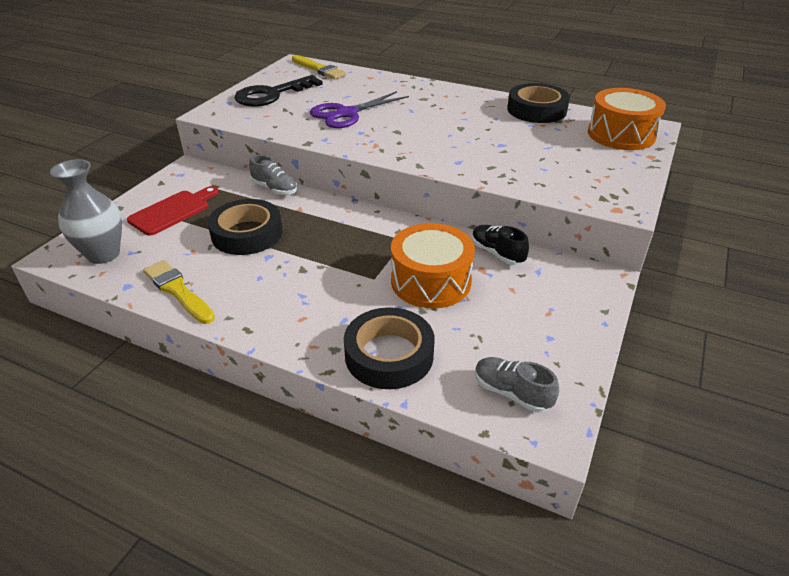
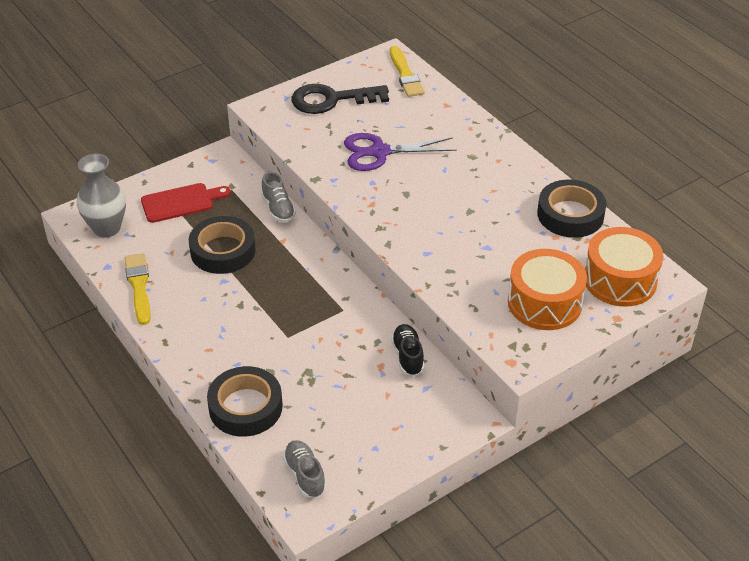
camera: 30 degrees right, 5 degrees up
orange drum [391,223,475,308] -> orange drum moved to [508,249,587,330]

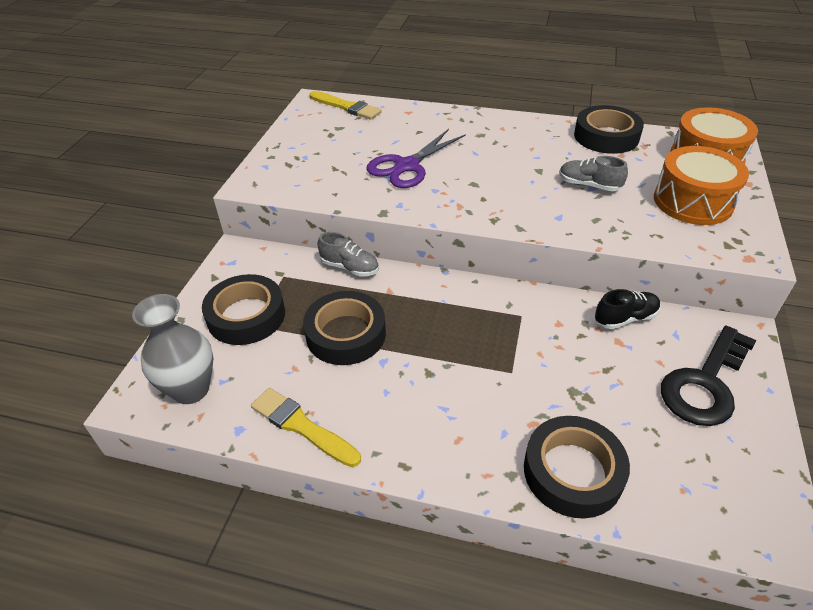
camera: 40 degrees left, 0 degrees up
red cutting board [141,183,231,223] -> black tape [202,274,285,345]
grey shoe [283,440,326,497] -> grey shoe moved to [559,156,628,191]
black key [292,84,389,114] -> black key moved to [661,326,756,426]
black shoe [391,324,424,376] -> black shoe turned 120 degrees clockwise [595,289,661,329]

